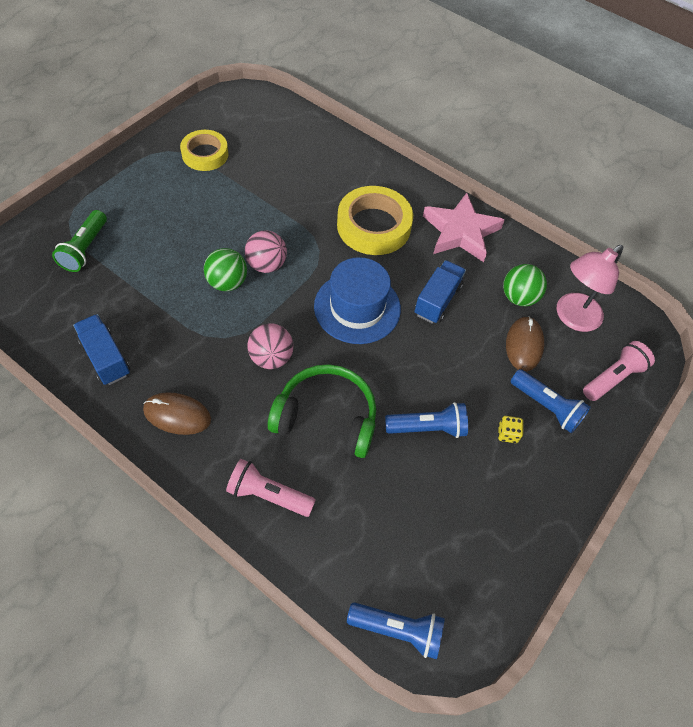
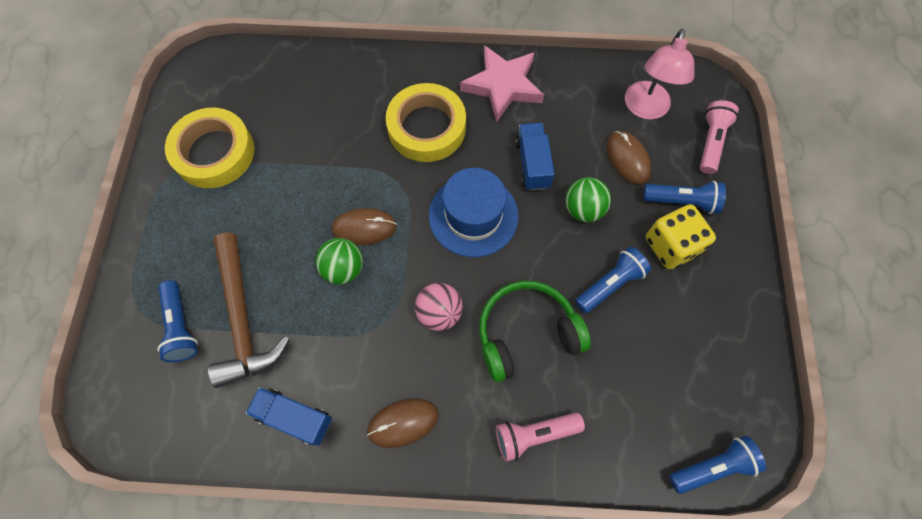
camera: 30 degrees left, 10 degrees up
green flashlight [52,210,107,272] -> blue flashlight [157,280,198,362]
yellow tape [180,130,229,171] -> yellow tape [165,108,255,188], size x1.53
pink ball [245,230,287,273] -> brown mouse [331,208,397,245]
yellow dice [498,416,523,443] -> yellow dice [646,204,716,269], size x2.24
green ball [503,264,547,306] -> green ball moved to [565,177,611,222]
none -> brown hammer [208,233,290,388]

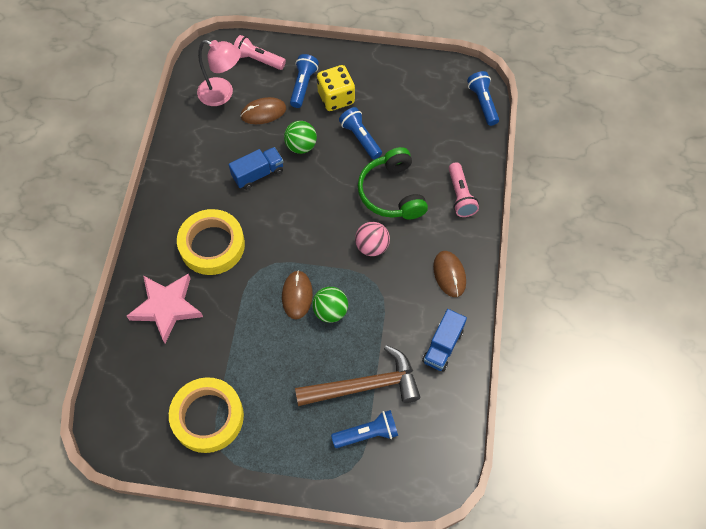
camera: 85 degrees left, 5 degrees down
blue hat [429,168,518,257] -> none
pink star [460,45,544,122] -> pink star moved to [127,273,203,343]
blue truck [515,123,555,191] -> blue truck turned 150 degrees clockwise [229,147,284,190]

